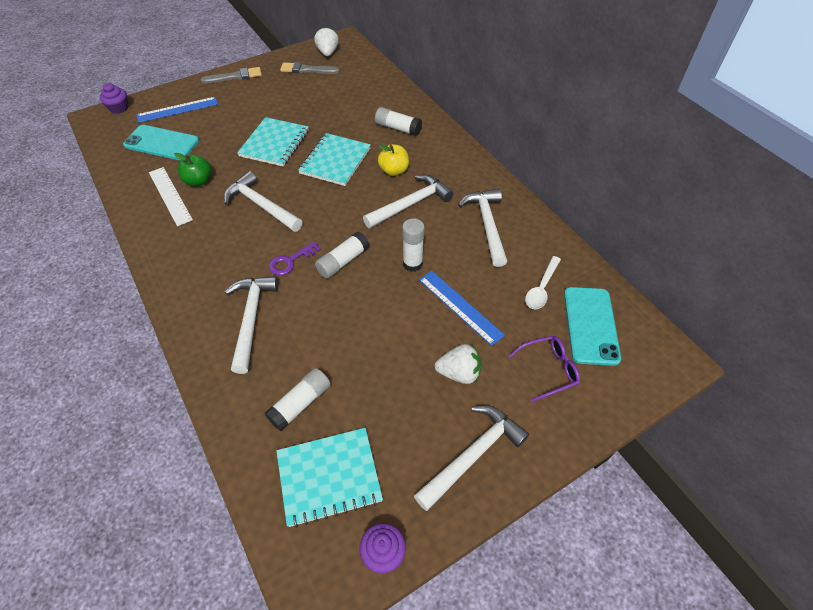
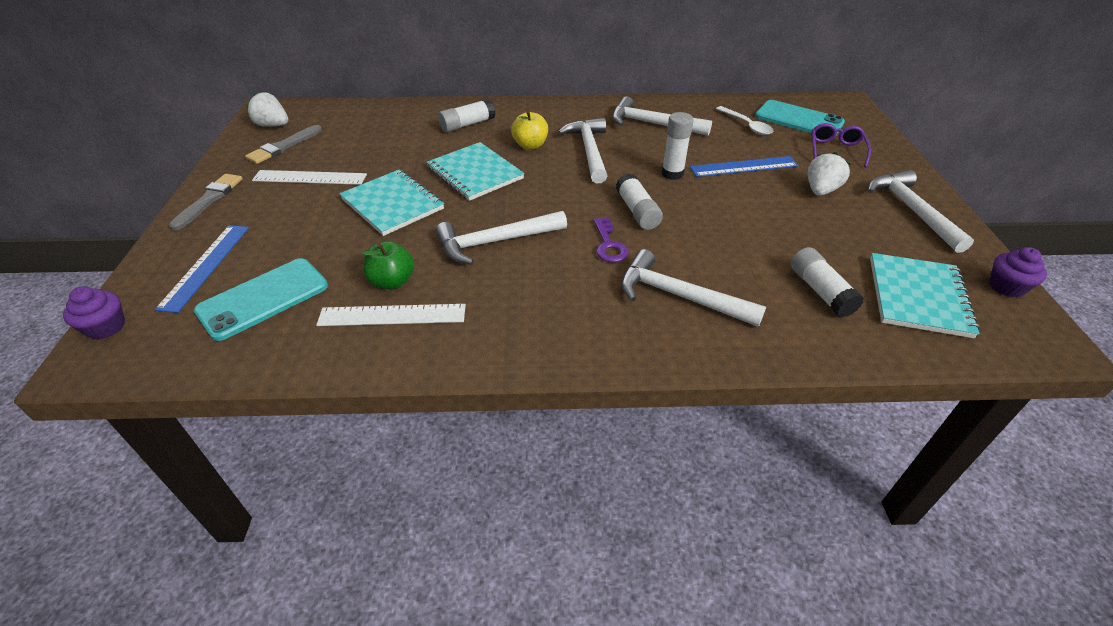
camera: 60 degrees left, 10 degrees down
none -> white ruler [252,170,367,185]

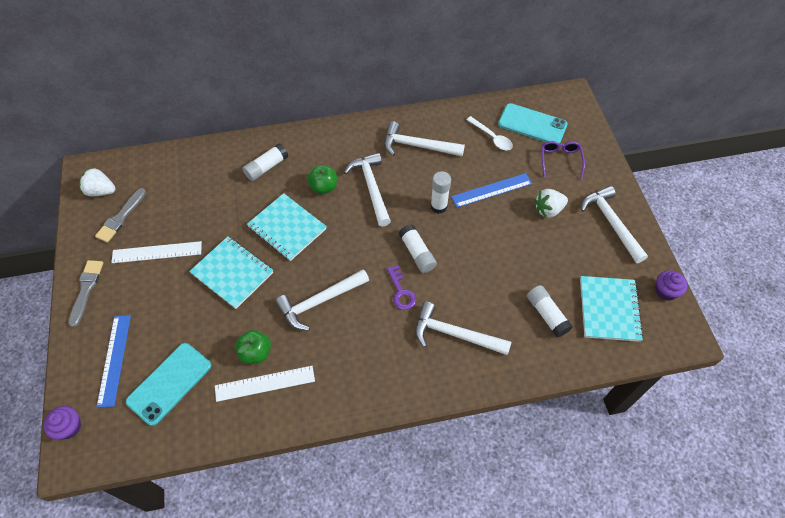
camera: 10 degrees left, 15 degrees up
yellow apple [511,111,548,150] -> green apple [307,165,337,194]
white strawberry [808,152,850,196] -> white strawberry turned 135 degrees counterclockwise [534,189,568,218]

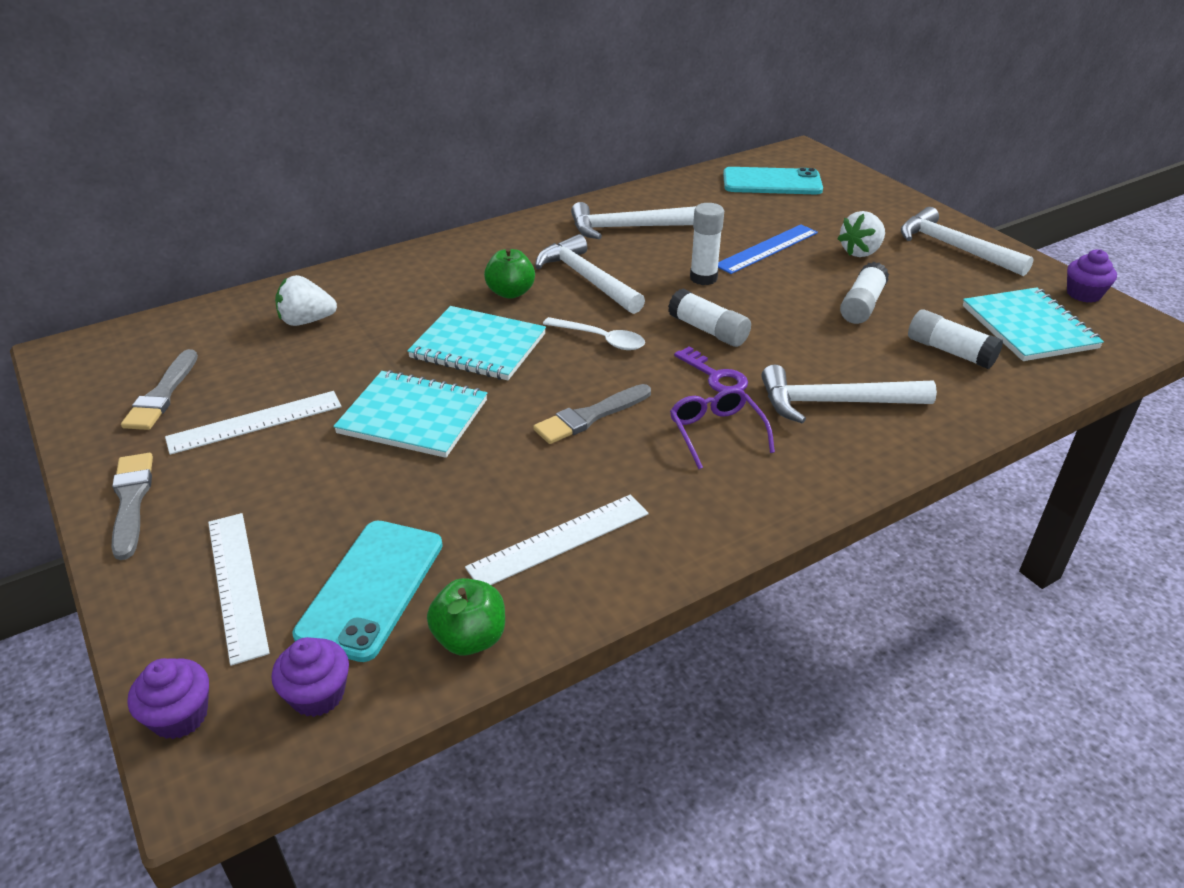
camera: 20 degrees left, 20 degrees down
white strawberry [79,168,116,196] -> white strawberry moved to [275,275,337,326]
blue ruler [97,315,131,407] -> white ruler [208,513,270,666]
green apple [235,330,271,364] -> green apple moved to [427,578,505,656]
white glue stick [242,143,289,181] -> white glue stick moved to [840,262,889,324]
white hammer [275,269,369,331] -> grey brush [533,384,651,444]
white spoon [466,116,513,150] -> white spoon moved to [543,317,645,350]
purple glasses [541,141,585,178] -> purple glasses moved to [670,388,775,469]
none -> purple cupcake [272,637,349,717]

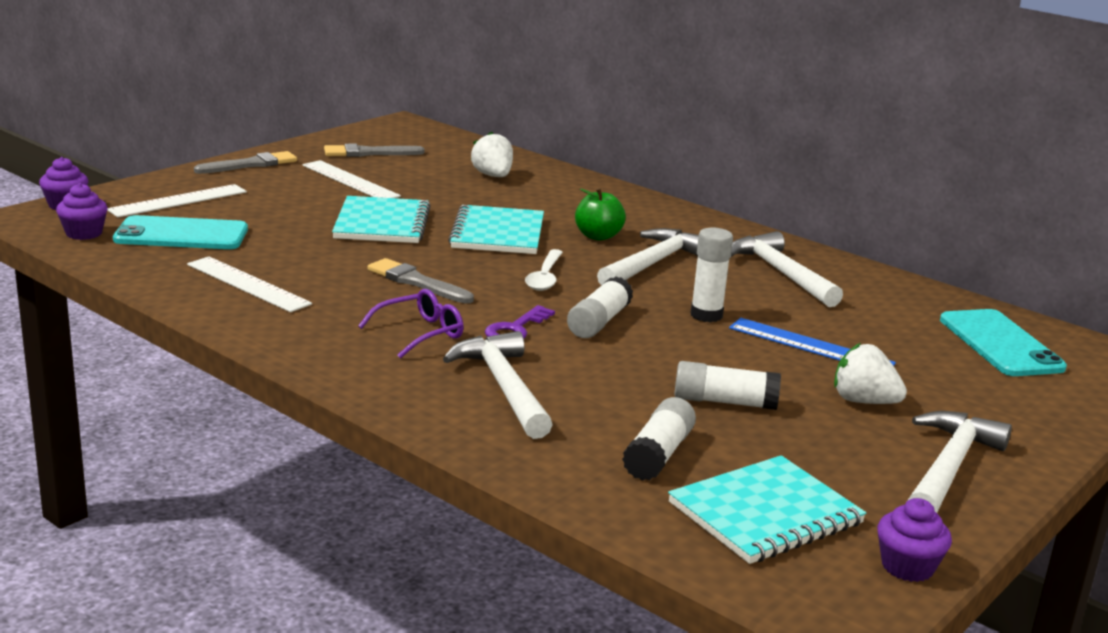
camera: 70 degrees right, 15 degrees down
green apple [427,578,505,656] -> none

